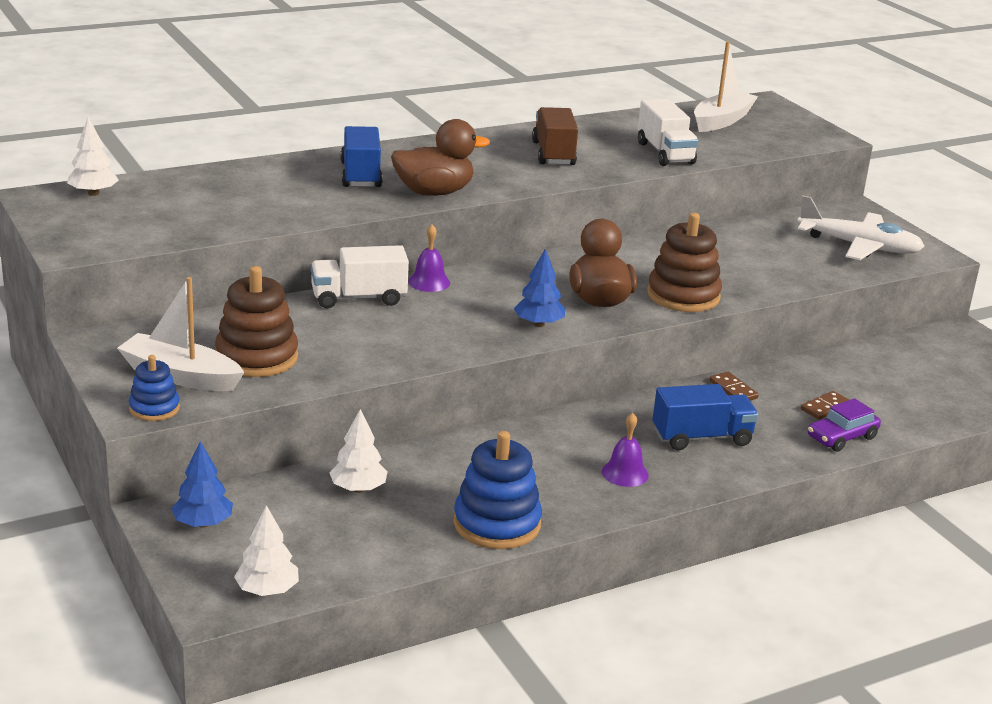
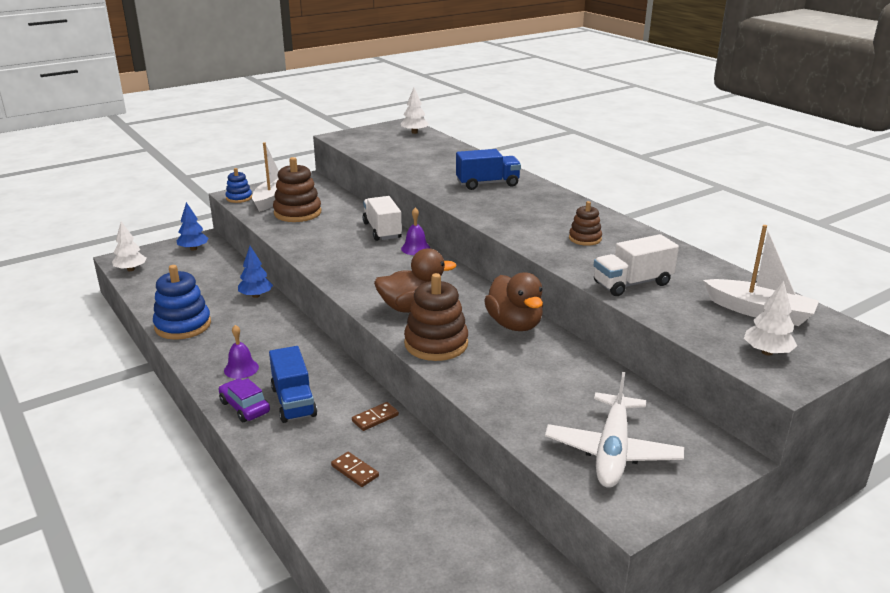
camera: 85 degrees right, 0 degrees up
white tree [329,409,388,493] -> white tree moved to [744,281,797,355]
brown duck [391,119,490,196] -> brown duck moved to [484,272,543,331]
blue tree [514,248,565,327] -> blue tree moved to [238,246,273,298]
brown truck [532,107,578,165] -> brown stacking toy [569,201,602,246]
purple car [808,398,881,452] -> purple car moved to [219,378,270,422]

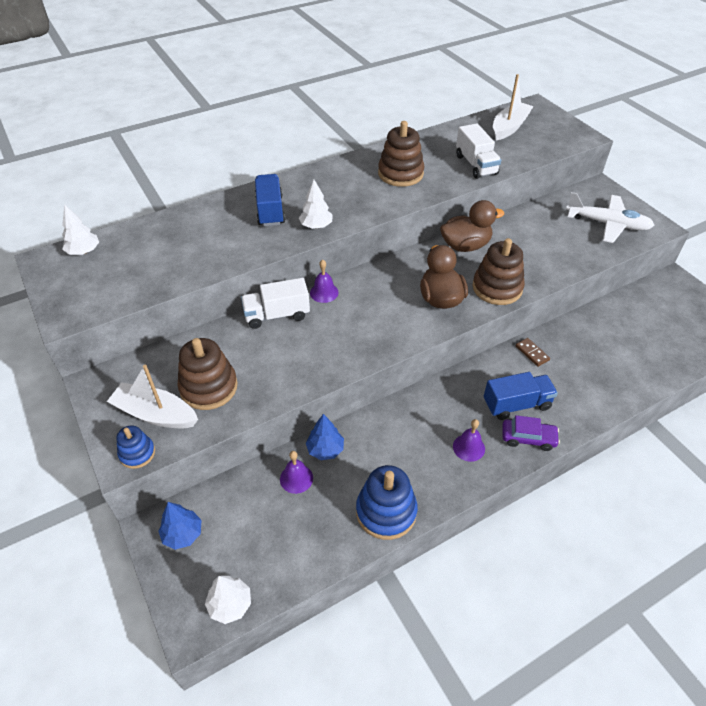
camera: 85 degrees left, 20 degrees up
purple car [219,378,270,422] -> purple car turned 135 degrees counterclockwise [502,415,560,451]
brown domino [331,452,379,487] -> none
brown stacking toy [569,201,602,246] -> brown stacking toy [378,121,424,187], size x1.76
white tree [744,281,797,355] -> white tree moved to [299,180,333,229]
none -> purple bell [280,451,313,494]

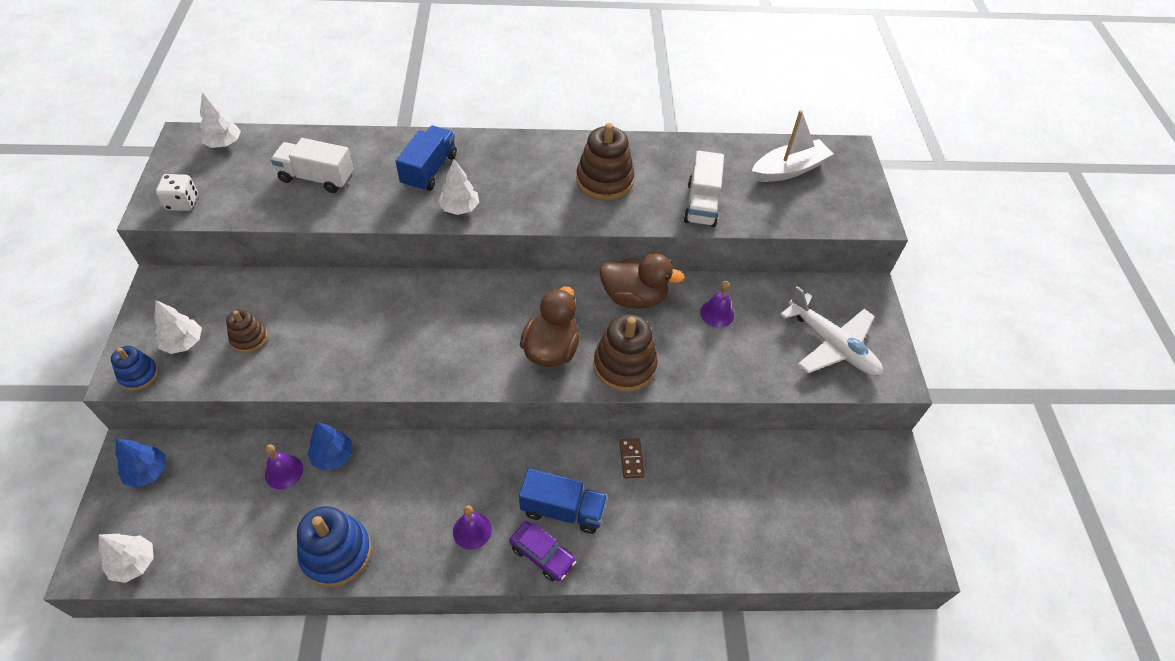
camera: 25 degrees right, 5 degrees up
white boat [107,365,198,428] -> white tree [154,300,202,354]
brown stacking toy [177,338,238,410] -> brown stacking toy [226,309,268,353], size x0.57
white truck [241,278,310,329] -> white truck moved to [271,138,354,193]
purple bell [310,260,339,303] -> purple bell moved to [700,281,734,328]
none -> white dice [156,174,198,211]

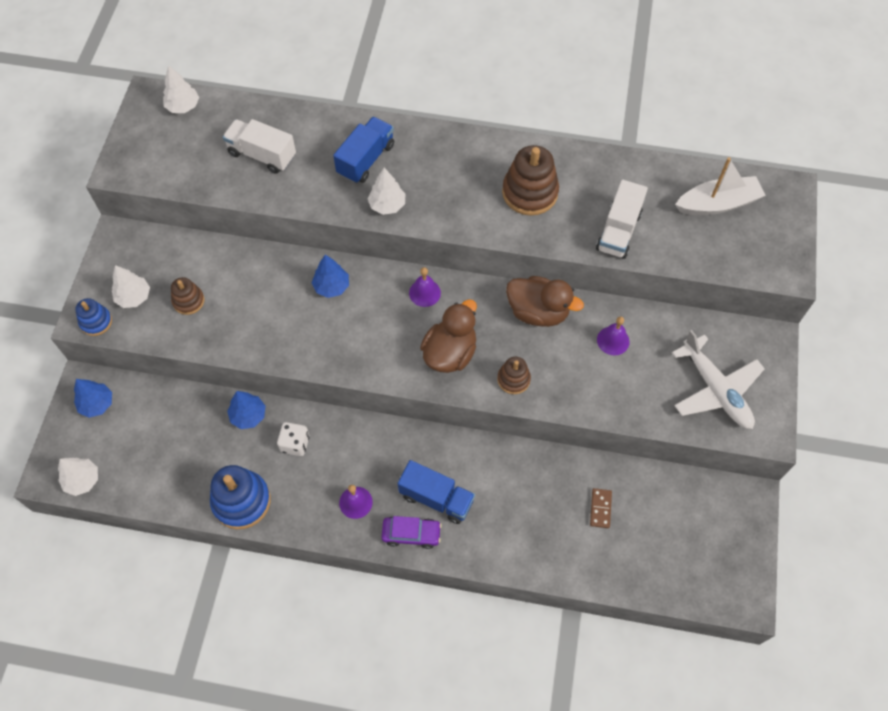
camera: 15 degrees right, 10 degrees up
white dice [156,174,198,211] -> white dice moved to [277,422,310,456]
purple bell [265,444,303,489] -> purple bell moved to [409,267,441,307]
purple car [509,521,576,581] -> purple car turned 45 degrees counterclockwise [382,516,442,549]
brown stacking toy [593,314,658,392] -> brown stacking toy [497,357,531,394], size x0.57
brown domino [620,438,645,478] -> brown domino moved to [590,488,612,528]
none -> blue tree [312,255,349,298]

